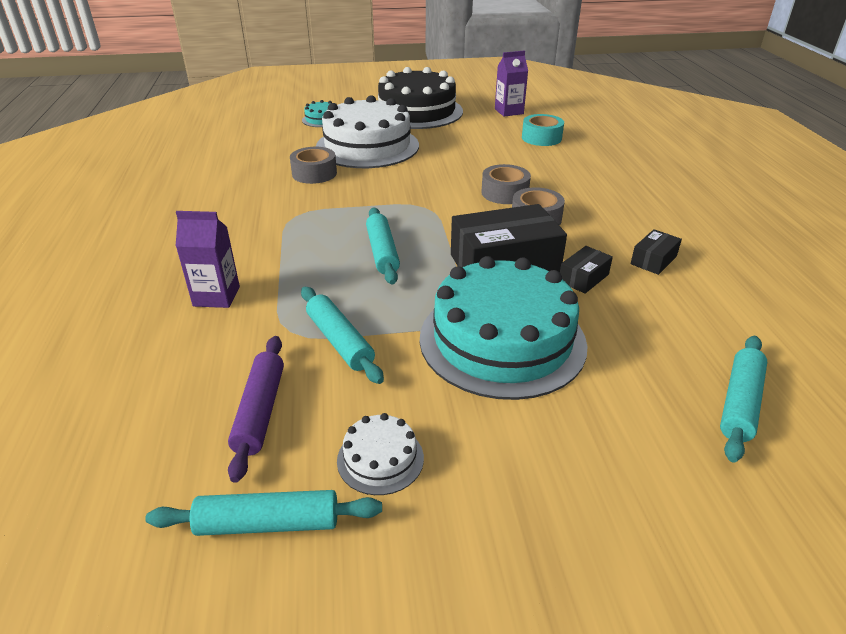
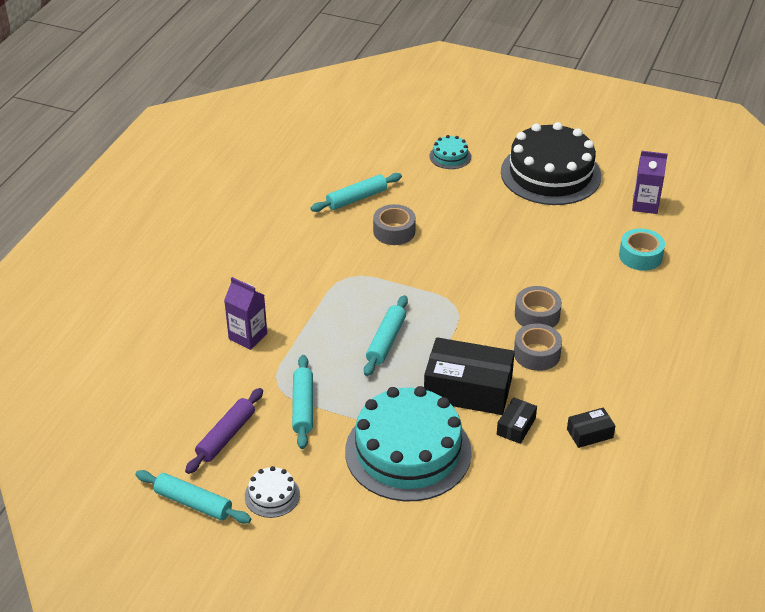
camera: 30 degrees right, 5 degrees up
white cake [316,95,419,168] -> none
black box [560,246,613,294] -> black box turned 45 degrees counterclockwise [497,397,537,444]
turquoise rolling pin [720,336,767,463] -> turquoise rolling pin moved to [310,173,402,212]

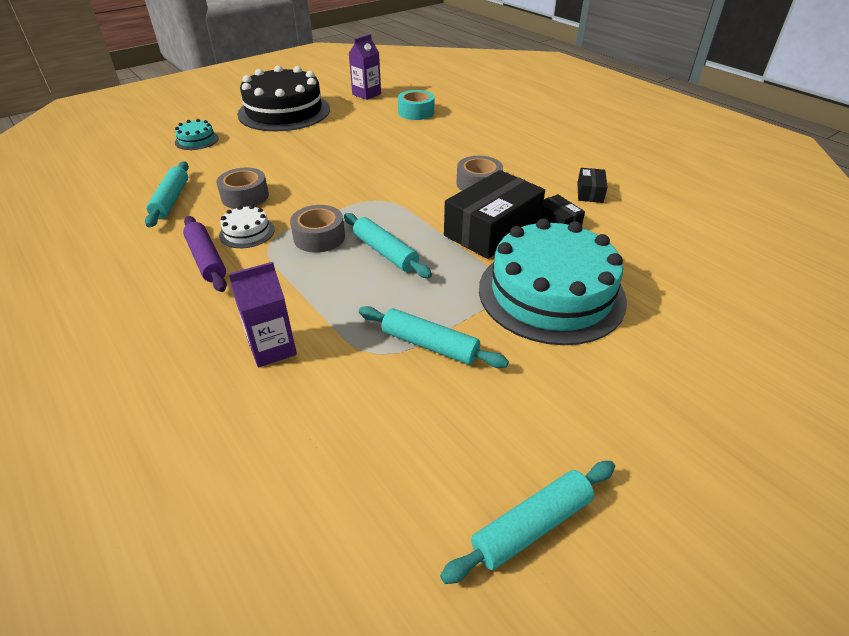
camera: 60 degrees left, 0 degrees up
purple rolling pin [185,388,263,474] -> purple rolling pin moved to [183,216,227,292]
white cake [245,466,300,518] -> white cake moved to [219,205,275,248]
grey tape [515,286,562,328] -> grey tape moved to [290,205,345,253]

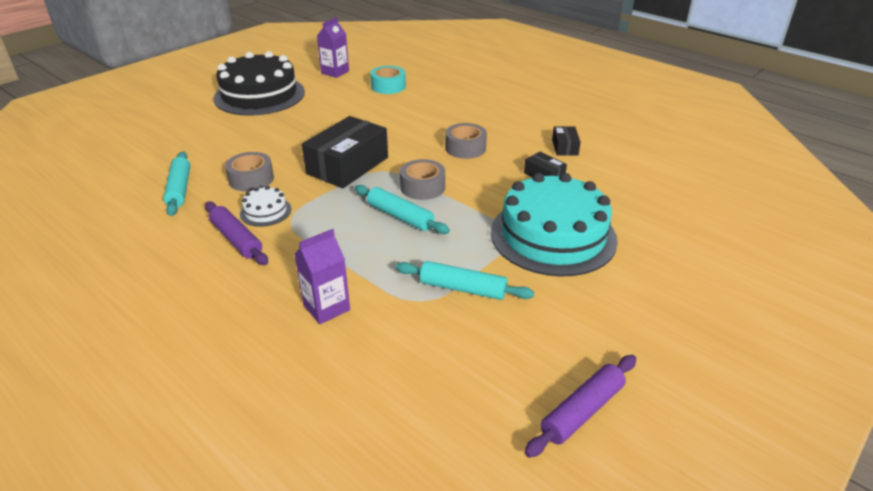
camera: 10 degrees left, 5 degrees down
turquoise cake [175,119,219,150] -> none
grey tape [290,205,345,253] -> grey tape moved to [400,159,445,200]
turquoise rolling pin [440,461,615,584] -> purple rolling pin [524,355,636,458]
black box [444,170,545,259] -> black box moved to [302,116,388,188]

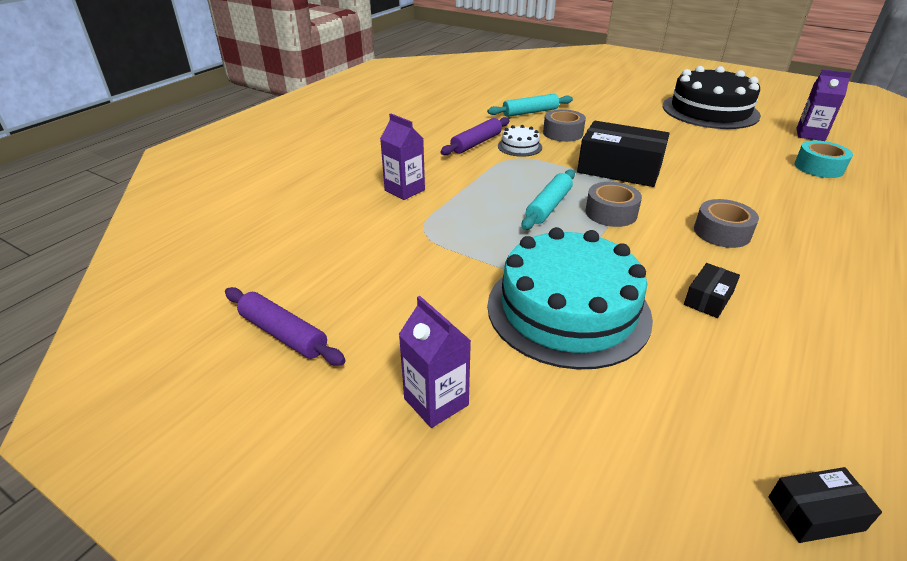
camera: 80 degrees right, 0 degrees up
turquoise rolling pin [396,261,534,300] -> none
black box [552,126,581,156] -> black box moved to [768,467,882,543]
none -> purple carton [399,296,471,428]

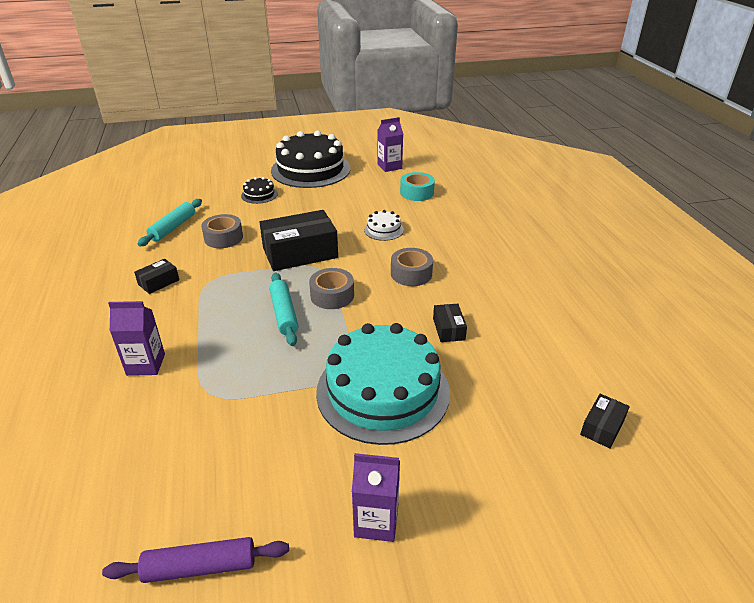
camera: 45 degrees left, 0 degrees up
purple rolling pin [440,117,510,155] -> black box [134,259,179,294]
white cake [498,125,542,157] -> white cake moved to [364,210,404,241]
none -> black cake [241,177,278,204]

